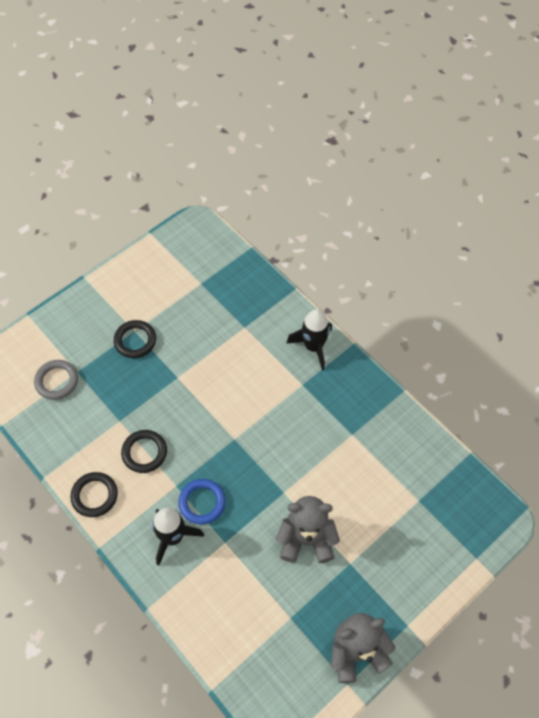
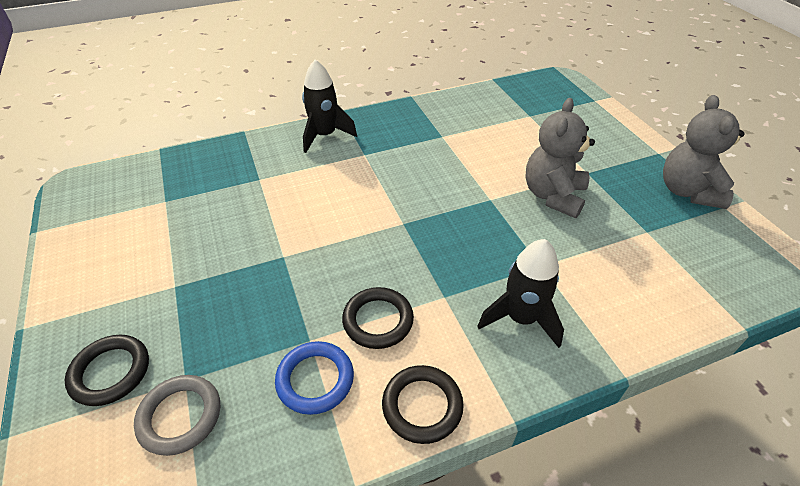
camera: 70 degrees left, 15 degrees down
black ring [114,320,156,358] -> black ring moved to [65,335,149,406]
blue ring [179,479,226,524] -> blue ring moved to [275,341,354,415]

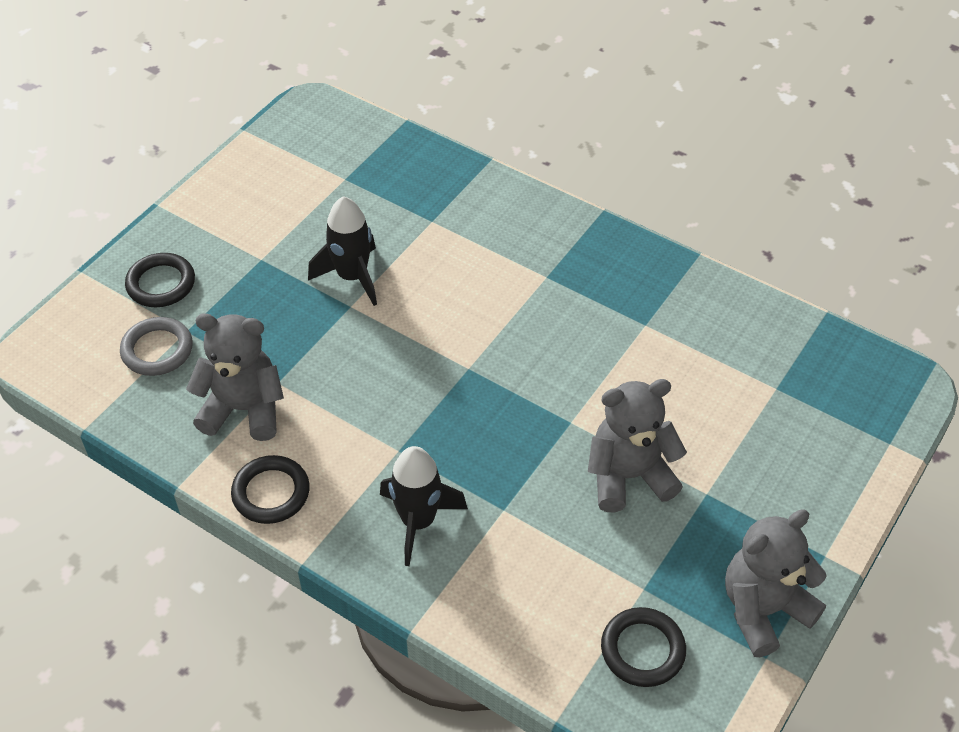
camera: 55 degrees right, 5 degrees up
blue ring [275,341,354,415] -> grey teddy bear [186,313,284,441]
black rocket [302,59,357,153] -> black rocket moved to [308,196,377,306]
black ring [342,287,414,349] -> black ring moved to [601,607,686,687]

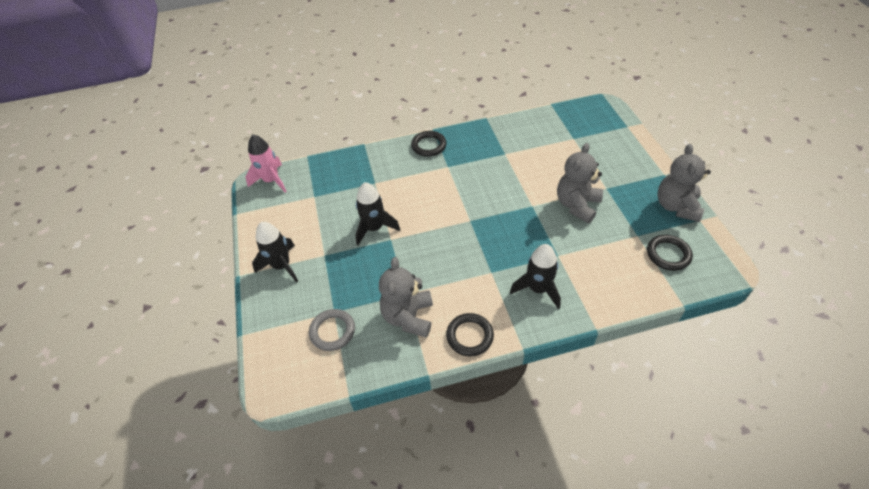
camera: 45 degrees left, 0 degrees up
black ring [125,253,195,307] -> black ring moved to [411,131,447,157]
grey teddy bear [186,313,284,441] -> grey teddy bear turned 45 degrees counterclockwise [379,257,433,338]
none -> pink rocket [245,135,287,193]
none -> black rocket [252,222,298,283]

